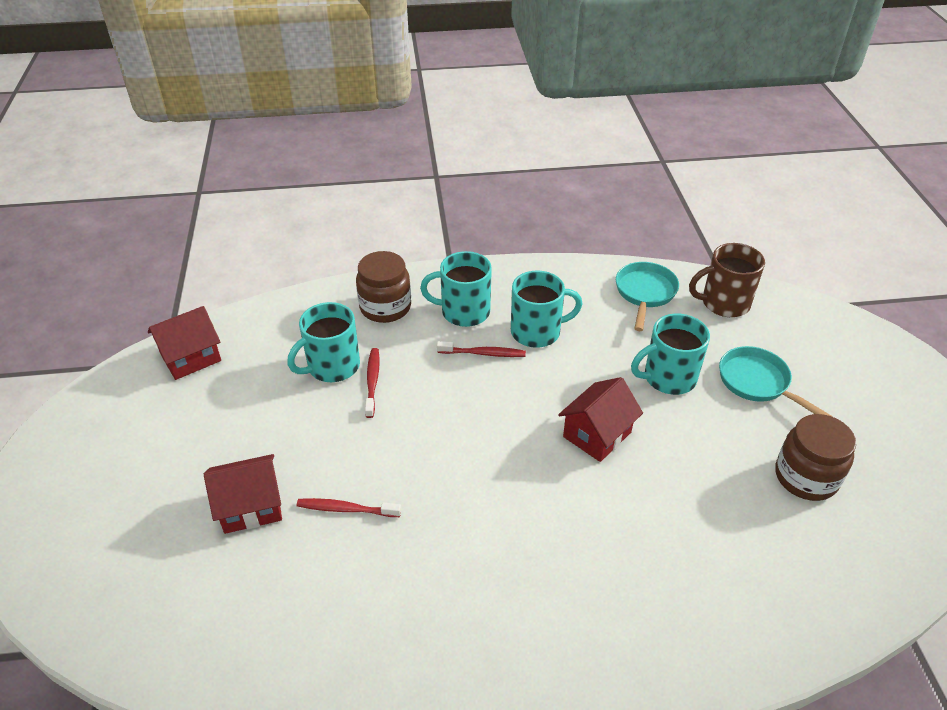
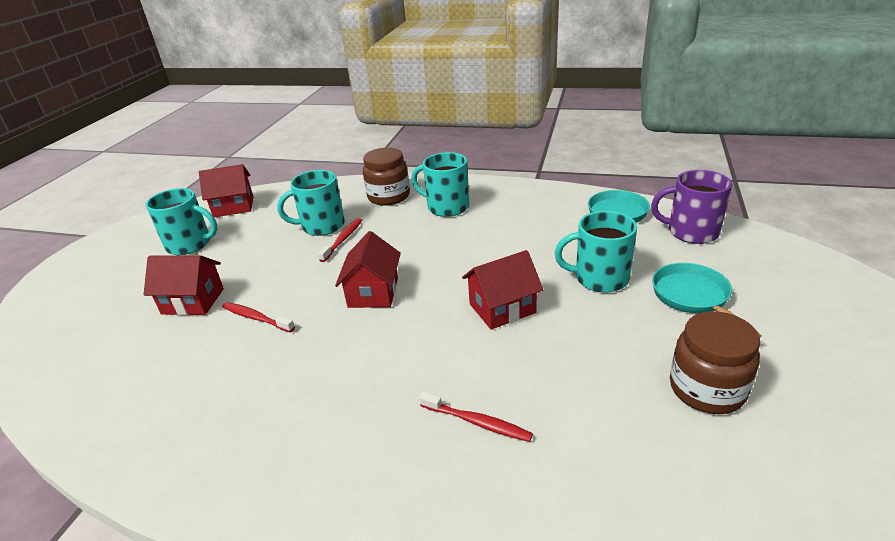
camera: 25 degrees right, 10 degrees down
red toothbrush [437,341,526,357] -> red toothbrush moved to [419,392,533,442]
turquoise mug [511,270,583,348] -> turquoise mug moved to [146,188,218,255]
brown mug [689,243,765,317] -> purple mug [651,170,732,244]
none -> red house [335,231,401,308]

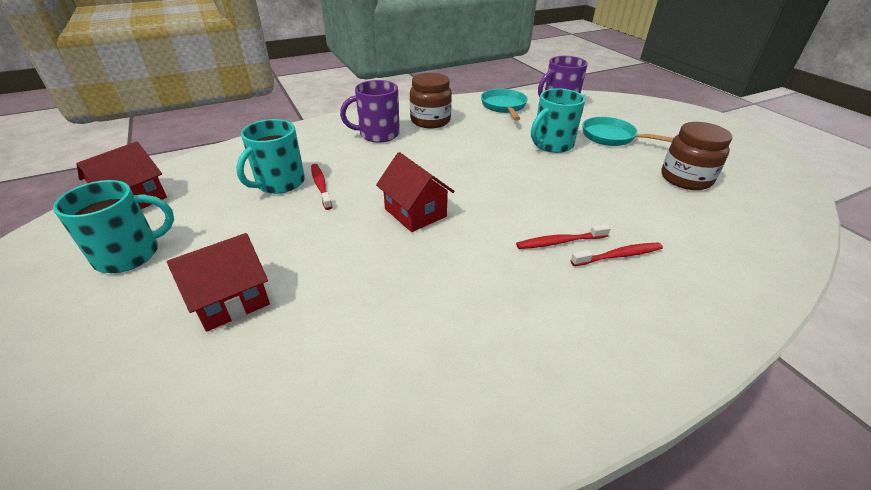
camera: 45 degrees left, 5 degrees up
red toothbrush [222,302,295,332] -> red toothbrush moved to [516,224,611,249]
brown jar [363,147,410,206] -> brown jar moved to [410,73,452,128]
turquoise mug [411,152,469,217] -> purple mug [340,80,400,143]
red house [462,250,543,330] -> none

